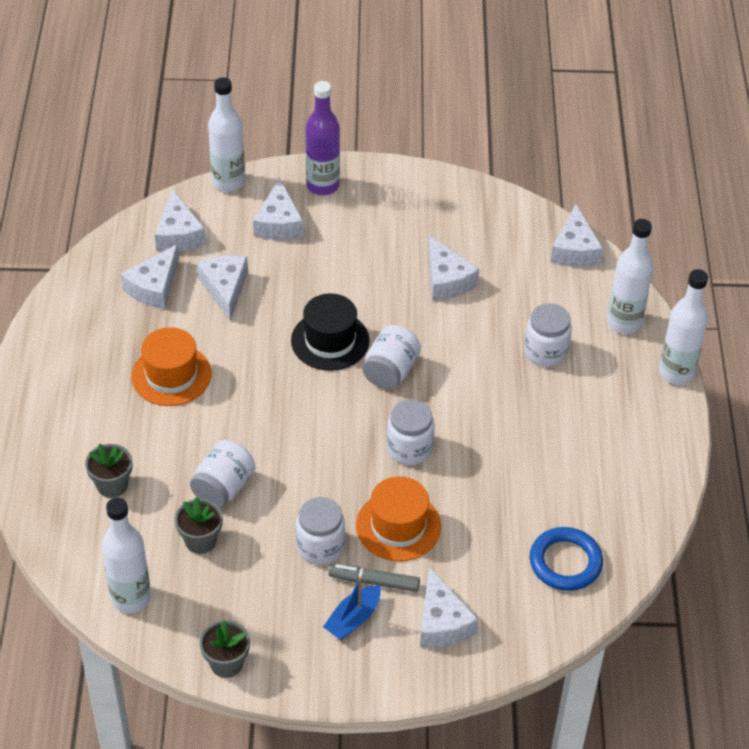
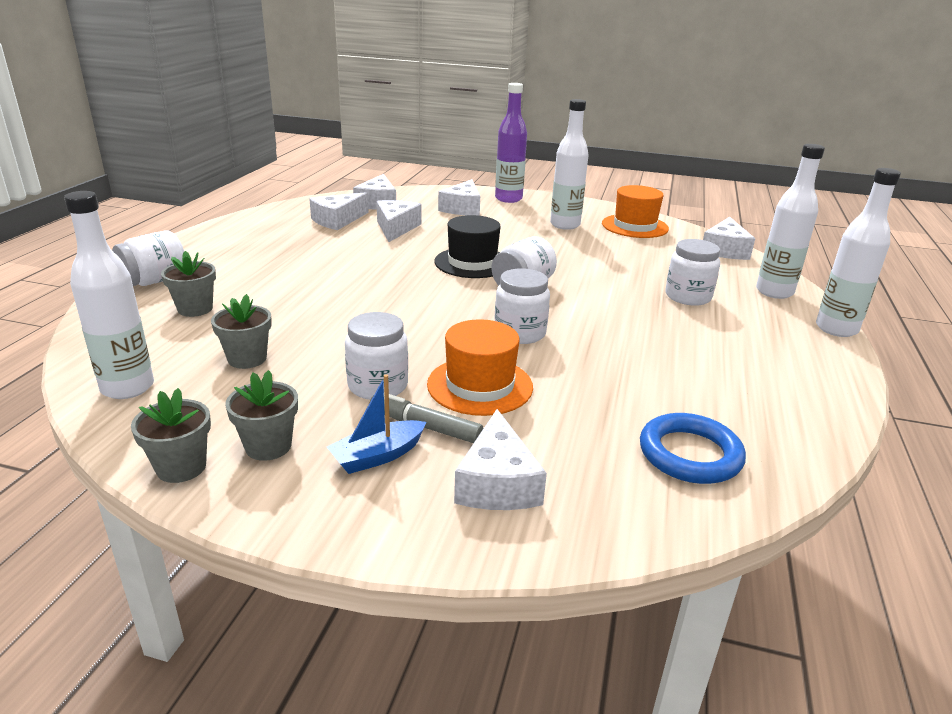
camera: 15 degrees right, 20 degrees down
orange hat [131,327,211,406] -> orange hat moved to [602,185,669,238]
white jar [190,440,255,508] -> white jar moved to [112,230,185,286]
white bottle [208,77,245,192] -> white bottle moved to [550,99,589,230]
white cheese [428,236,480,300] -> none
none -> grey flower pot [225,370,298,461]

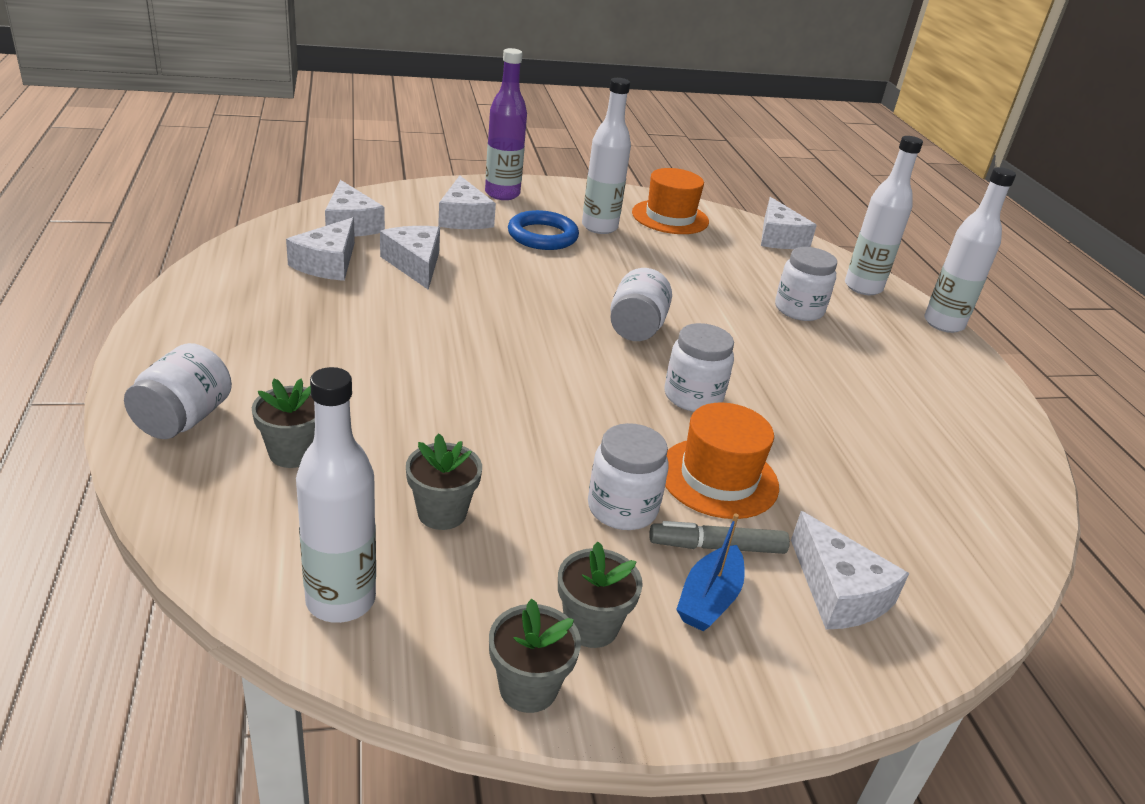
camera: 30 degrees left, 5 degrees up
black hat [434,215,501,278] -> none
blue ring [640,413,746,484] -> blue ring moved to [508,210,579,250]

